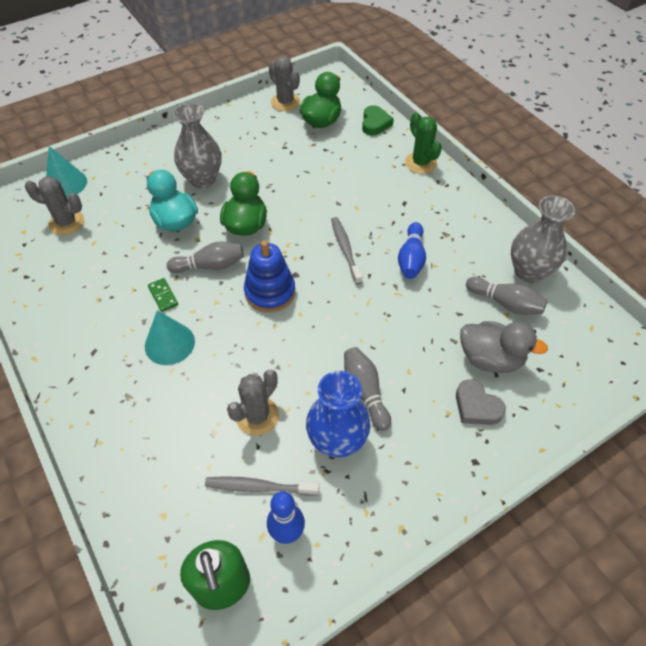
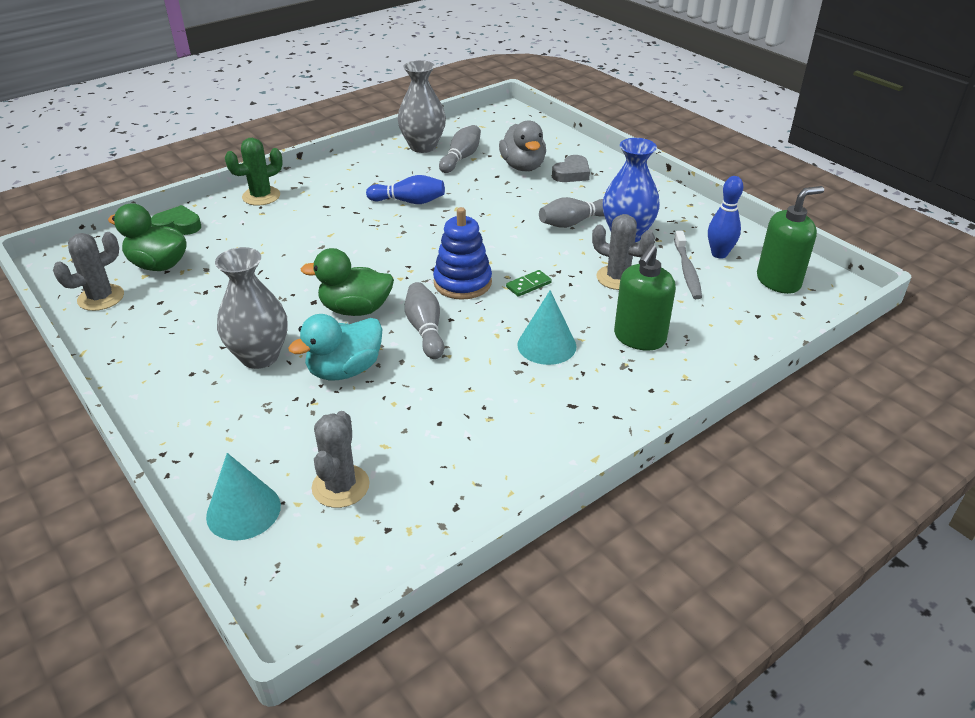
camera: 95 degrees left, 15 degrees down
green domino [148,278,178,312] -> green domino moved to [506,270,552,297]
grey toothbrush [331,217,363,285] -> none
grey duck [460,321,548,373] -> grey duck turned 150 degrees clockwise [499,120,546,171]
none -> green soap dispenser [614,244,676,351]

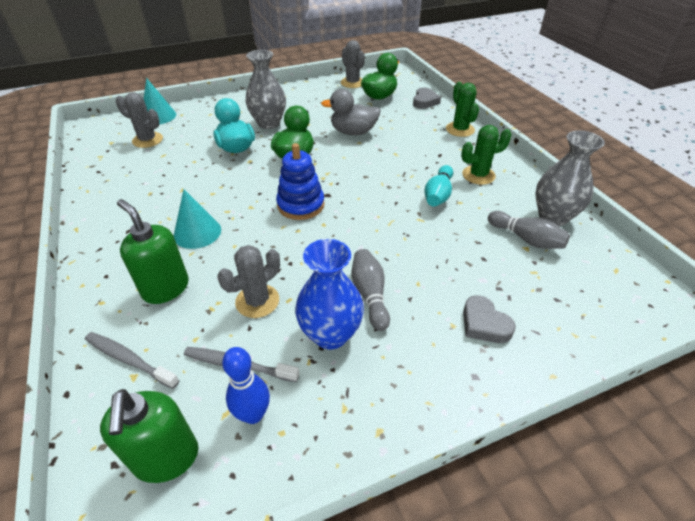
camera: 105 degrees right, 5 degrees up
green heart [151,205,201,235] -> grey heart [413,88,441,109]
blue bowling pin [366,175,445,204] -> turquoise bowling pin [424,165,453,206]
grey bowling pin [405,282,444,359] -> none
grey duck [499,120,546,171] -> grey duck moved to [321,89,381,135]
green domino [506,270,552,297] -> none
none -> grey toothbrush [85,332,180,389]
none -> green cactus [461,125,512,185]

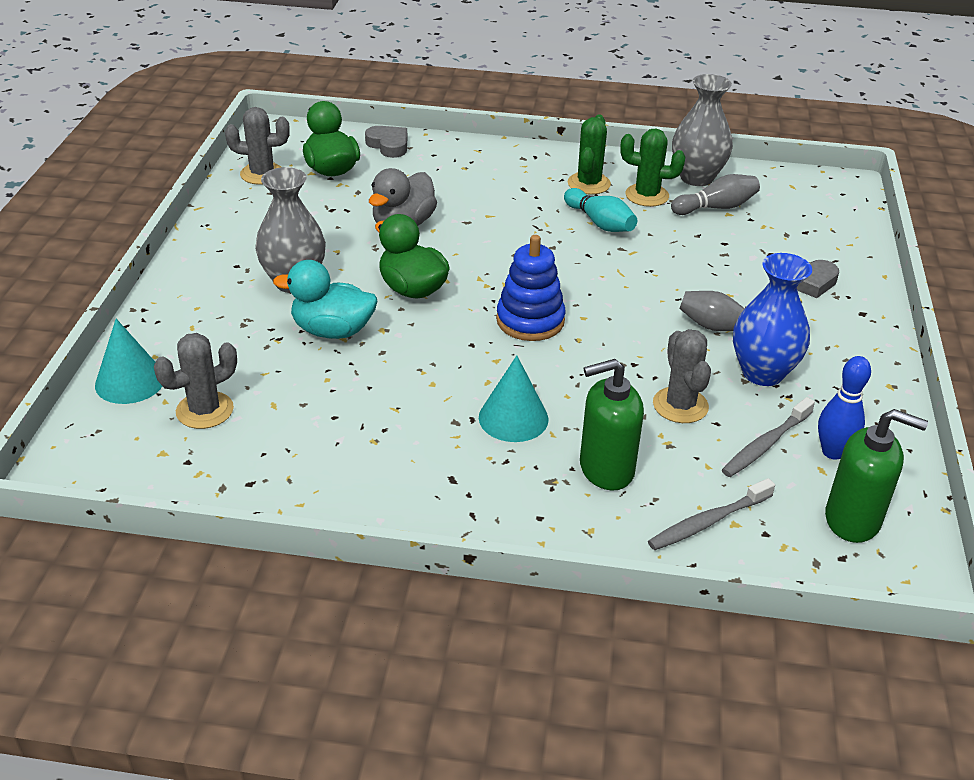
camera: 60 degrees left, 5 degrees down
green cactus [446,82,479,137] -> green cactus moved to [620,129,685,207]

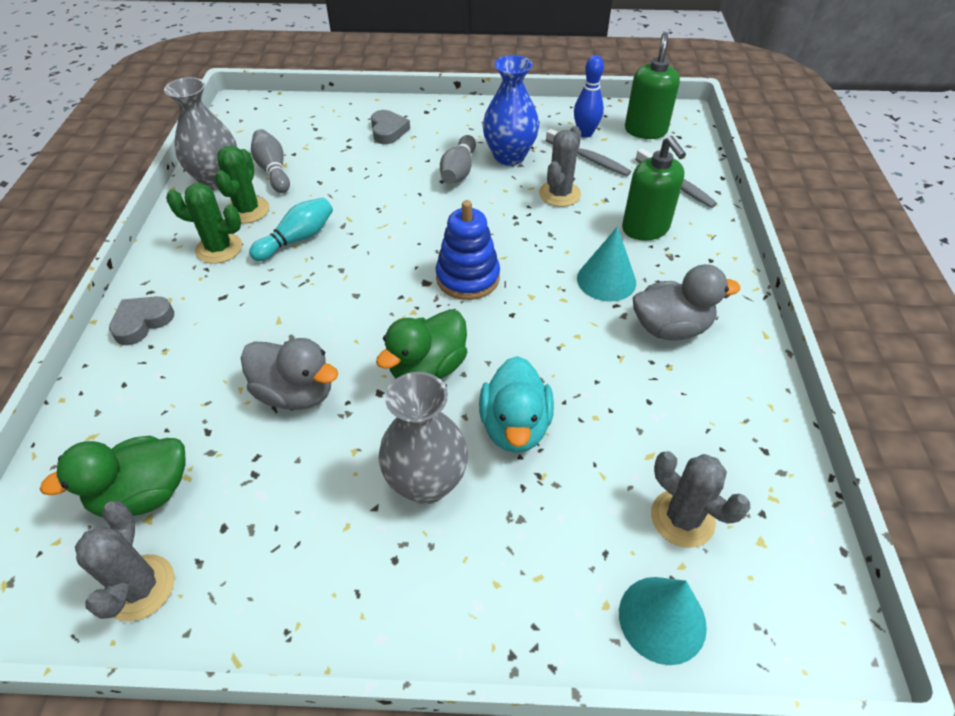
camera: 95 degrees left, 10 degrees up
grey heart [365,126,407,158] -> grey heart moved to [109,296,174,345]
grey cactus [653,329,711,423] -> grey cactus turned 45 degrees counterclockwise [539,126,581,207]
none -> grey duck [633,264,740,341]

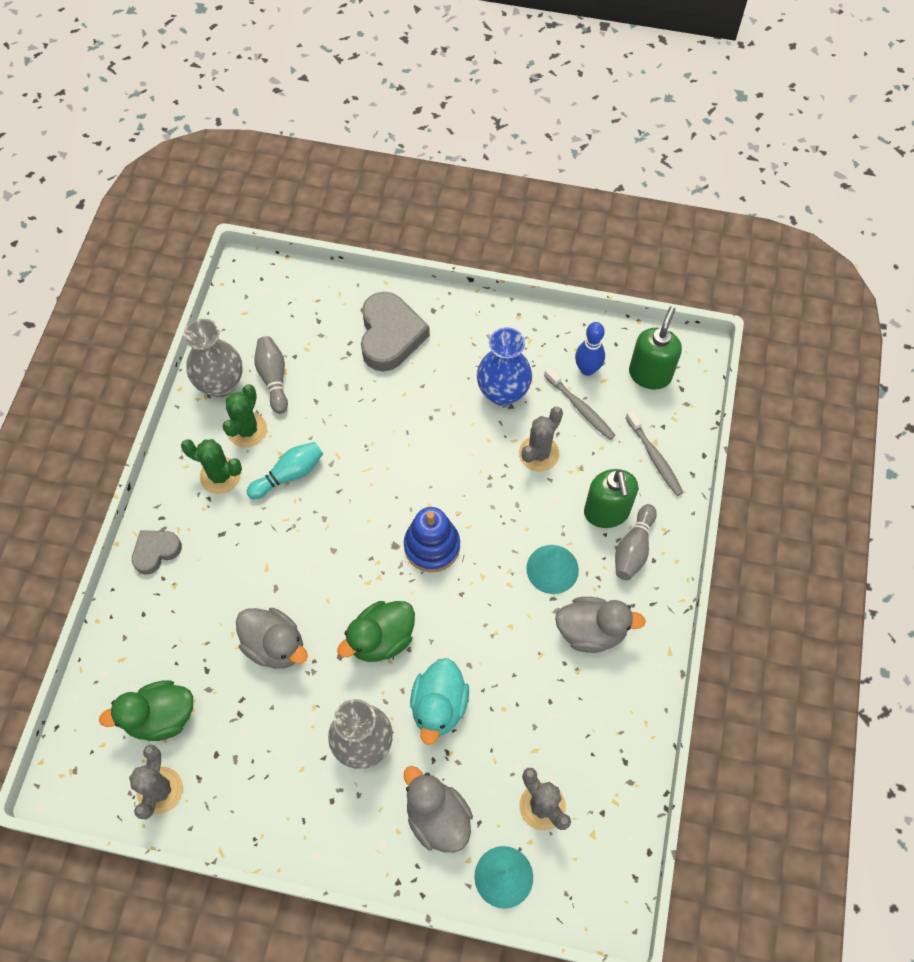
camera: 10 degrees right, 15 degrees up
grey heart [371,110,410,144] -> grey heart [361,292,430,372], size x1.76
grey bowling pin [440,135,476,184] -> grey bowling pin moved to [615,504,657,580]
none -> grey duck [404,766,473,853]

